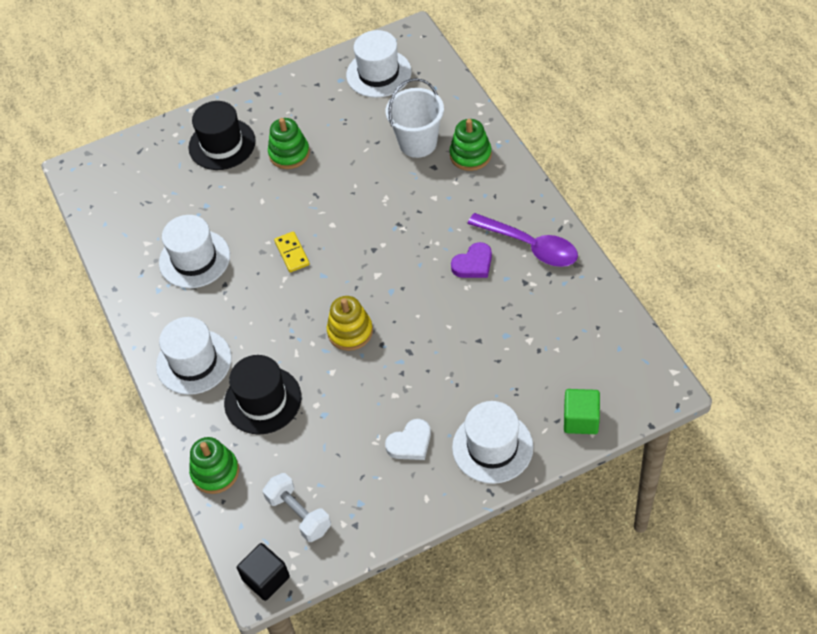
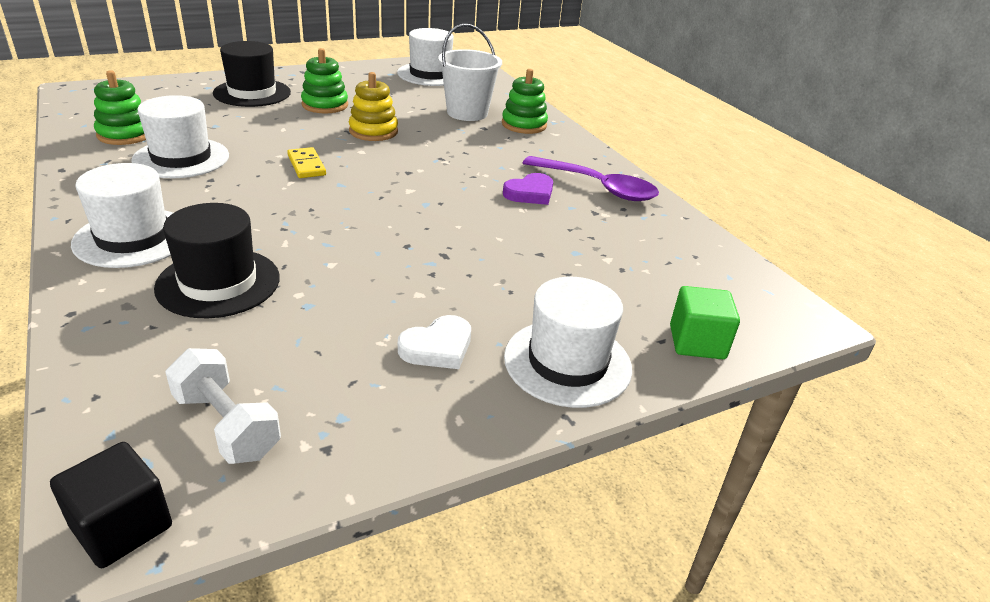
camera: 10 degrees left, 20 degrees down
green stacking toy [189,437,239,494] -> green stacking toy moved to [94,70,146,145]
yellow stacking toy [327,296,373,351] -> yellow stacking toy moved to [349,72,398,141]

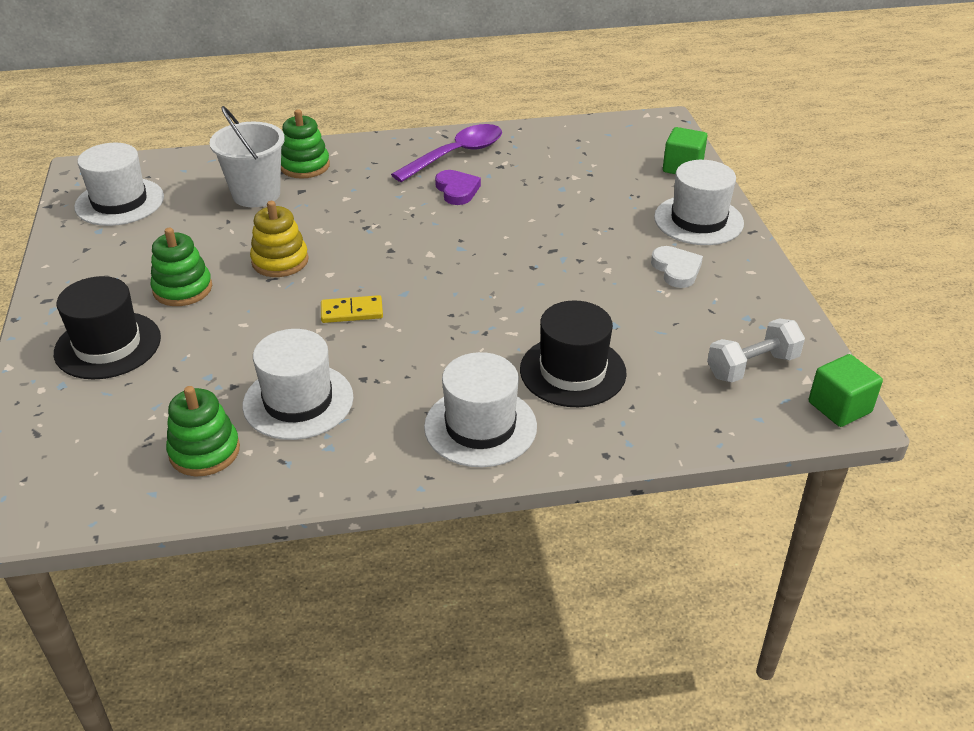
camera: 70 degrees left, 5 degrees up
black cube [50,442,172,568] -> green cube [809,354,883,427]

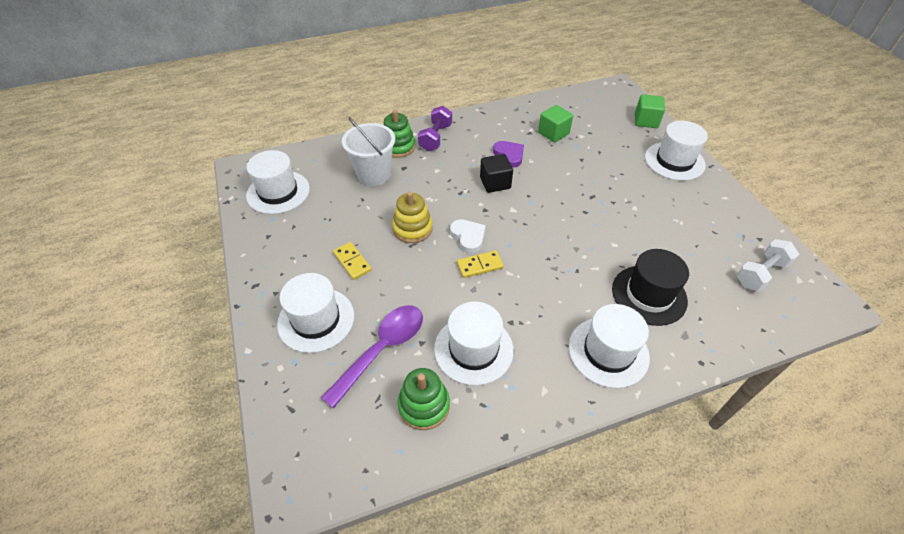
camera: 10 degrees left, 10 degrees up
black hat [54,276,161,380] -> white hat [277,273,354,353]
green stacking toy [150,228,212,306] -> yellow domino [333,242,372,280]
purple spoon [391,124,502,182] -> purple spoon moved to [321,305,423,409]
white heart [651,246,703,288] -> white heart moved to [450,219,486,253]
green cube [809,354,883,427] -> green cube moved to [538,105,573,142]
none -> purple dumbbell [418,106,452,151]
none -> black cube [480,154,513,193]

